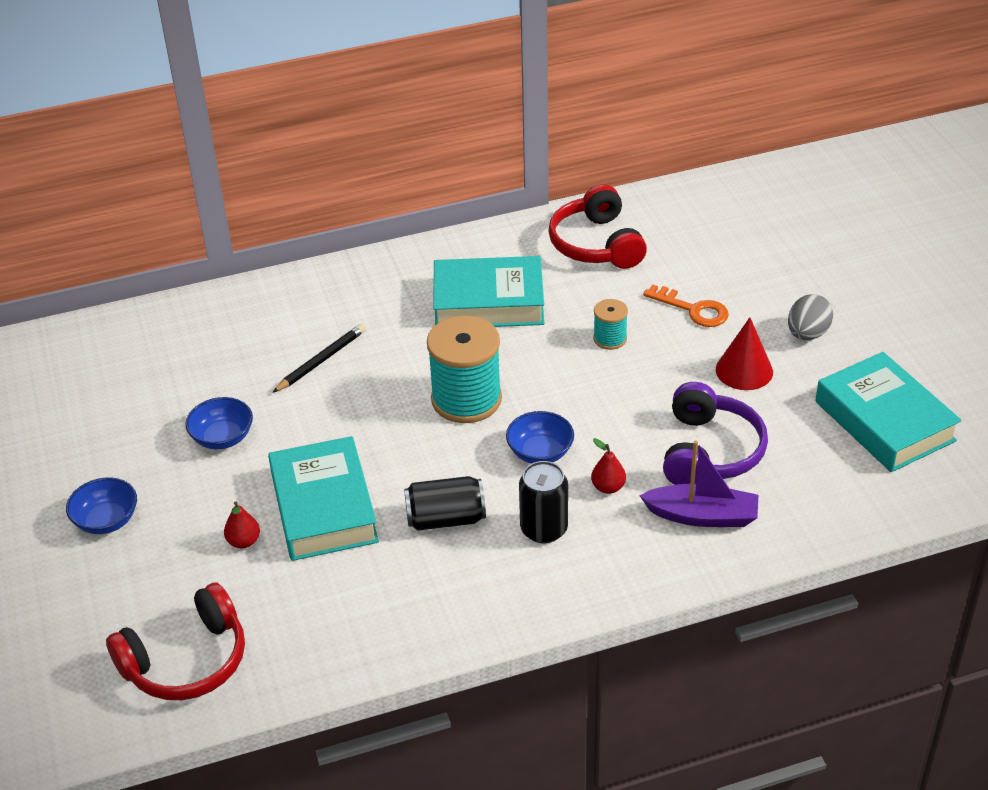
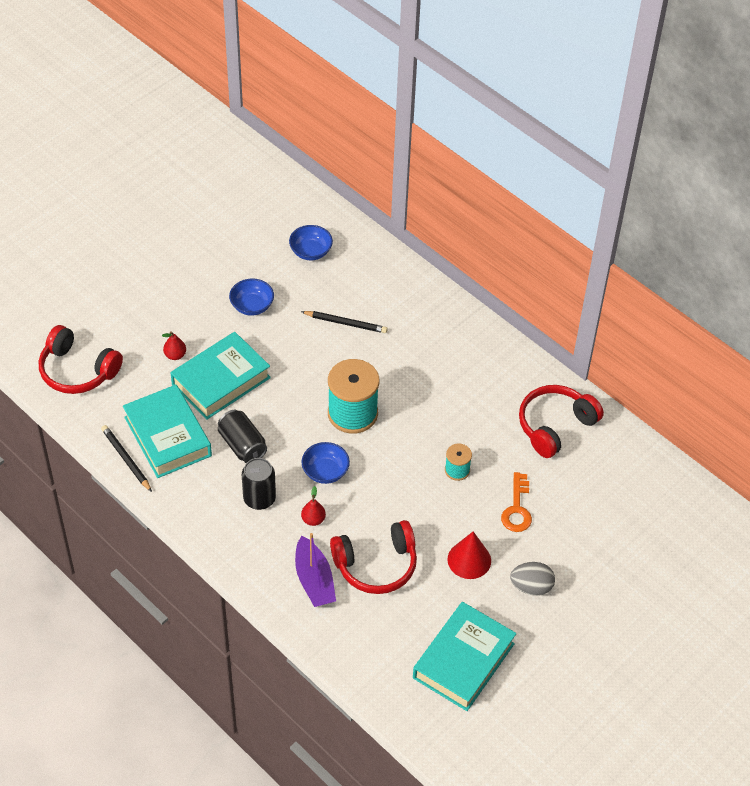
camera: 60 degrees right, 10 degrees up
blue bowl [66,477,137,534] -> blue bowl moved to [289,225,333,260]
turquoise book [434,256,544,327] -> turquoise book moved to [123,385,212,478]
purple headphones [663,382,768,485] -> red headphones [330,520,417,594]
none -> black pencil [101,425,152,492]

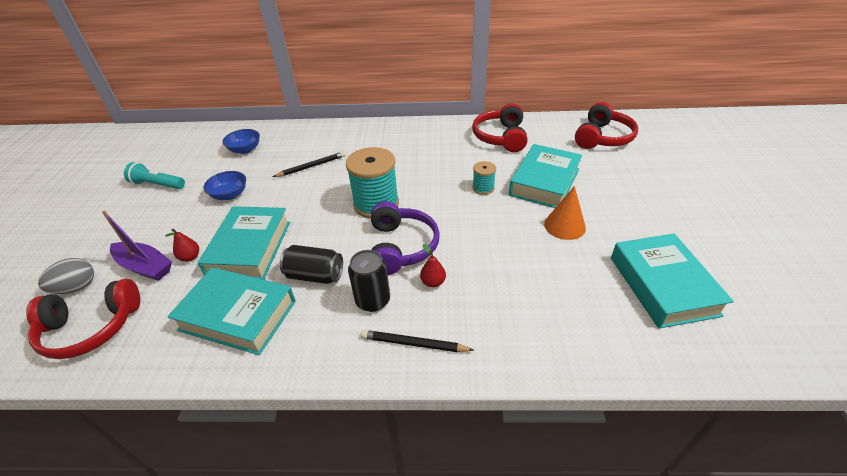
camera: 40 degrees left, 10 degrees down
black pencil [101,425,152,492] -> black pencil moved to [361,330,474,352]
purple boat [295,533,336,607] -> purple boat moved to [102,210,172,281]
blue bowl [301,442,350,484] -> purple headphones [371,202,440,275]
red headphones [330,520,417,594] -> red headphones moved to [575,102,638,149]
red cone [447,531,491,579] -> orange cone [544,186,586,240]
orange key [501,472,532,532] -> turquoise book [509,144,583,208]
grey egg [510,562,555,596] -> grey egg moved to [38,258,94,294]
none -> turquoise flashlight [124,162,185,189]

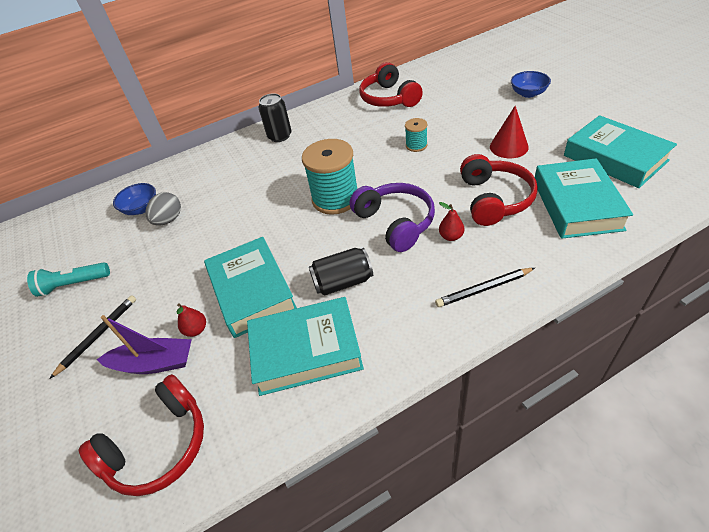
camera: 25 degrees left, 5 degrees up
grey egg [38,258,94,294] -> grey egg moved to [145,192,181,226]
blue bowl [203,171,246,200] -> blue bowl moved to [511,71,551,98]
black pencil [272,151,345,177] -> black pencil moved to [50,295,136,379]
black can [348,250,390,312] -> black can moved to [259,93,291,142]
turquoise book [509,144,583,208] -> turquoise book moved to [535,158,633,239]
orange cone [544,186,586,240] -> red cone [490,106,529,158]
red headphones [575,102,638,149] -> red headphones moved to [460,154,538,226]

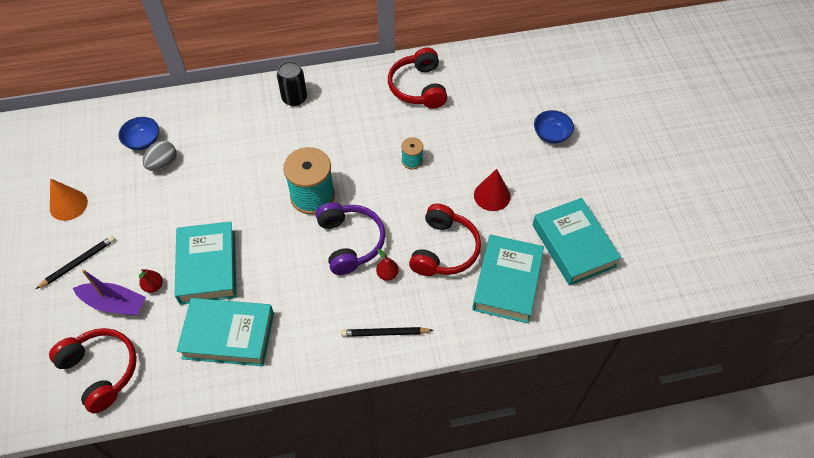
camera: 10 degrees right, 10 degrees up
turquoise flashlight [27,262,110,297] -> orange cone [50,178,88,221]
red headphones [78,374,204,496] -> red headphones turned 105 degrees counterclockwise [49,328,137,413]
black can [309,248,373,295] -> none

